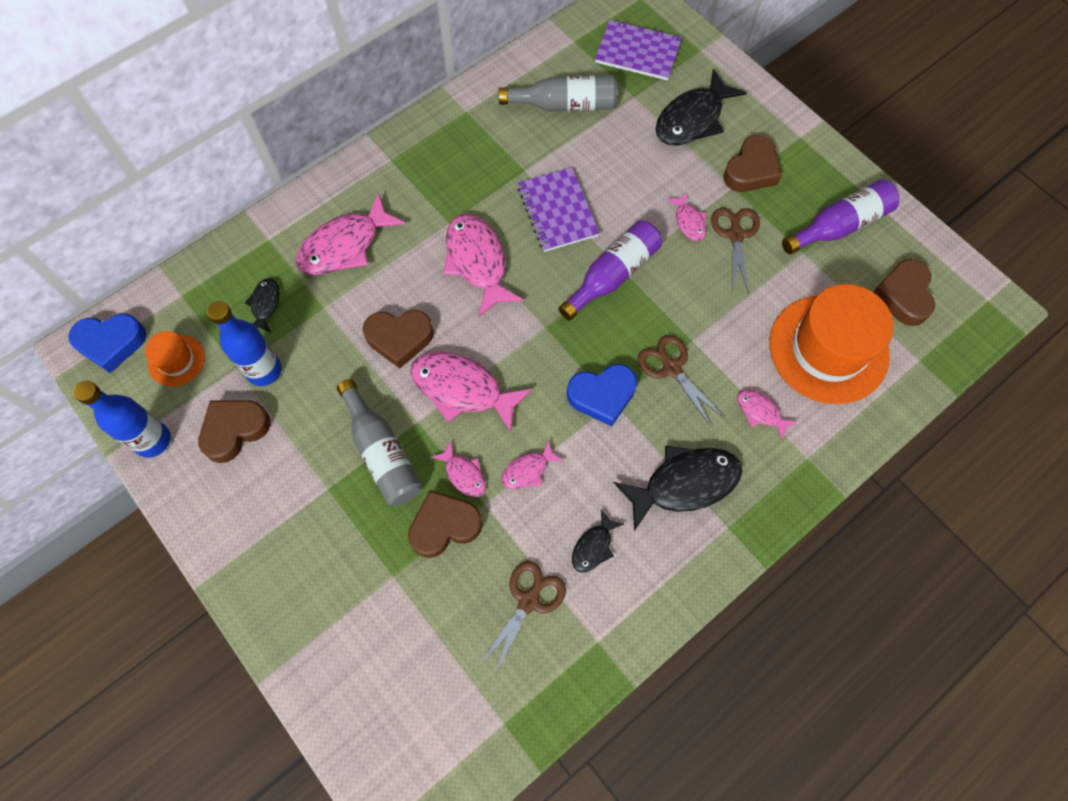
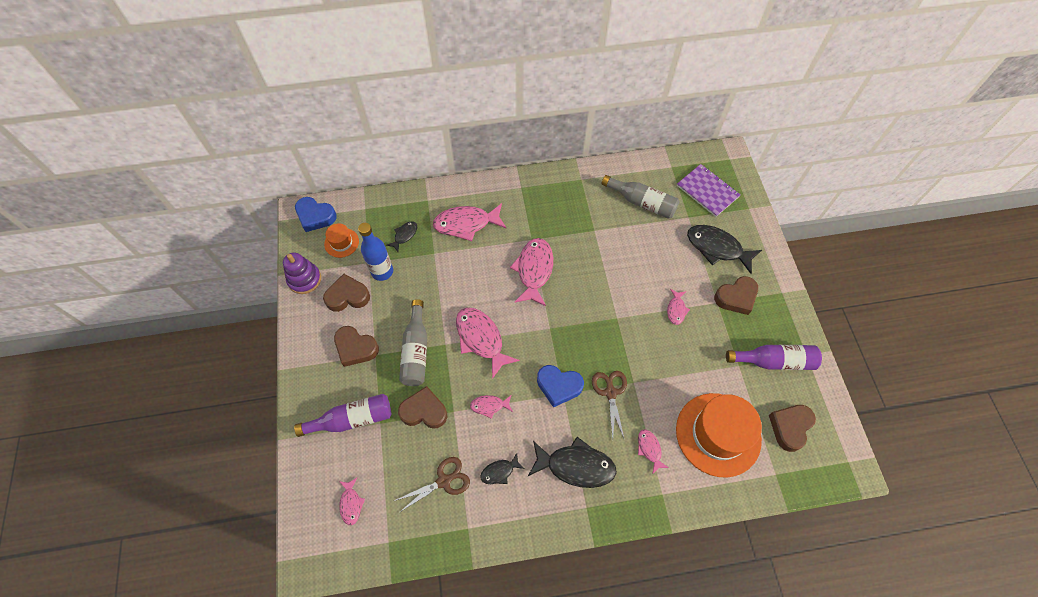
camera: 30 degrees right, 5 degrees down
blue bottle [73,381,171,458] -> purple stacking toy [283,253,321,294]
brown heart [363,310,434,368] -> brown heart moved to [334,326,379,367]
pink fish [431,442,486,497] -> pink fish moved to [339,478,365,525]
purple notebook [518,168,600,252] -> none
purple bottle [558,220,662,321] -> purple bottle moved to [294,394,391,437]
black fish [656,69,747,146] -> black fish turned 45 degrees clockwise [687,225,762,274]
brown scissors [711,208,760,294] -> none

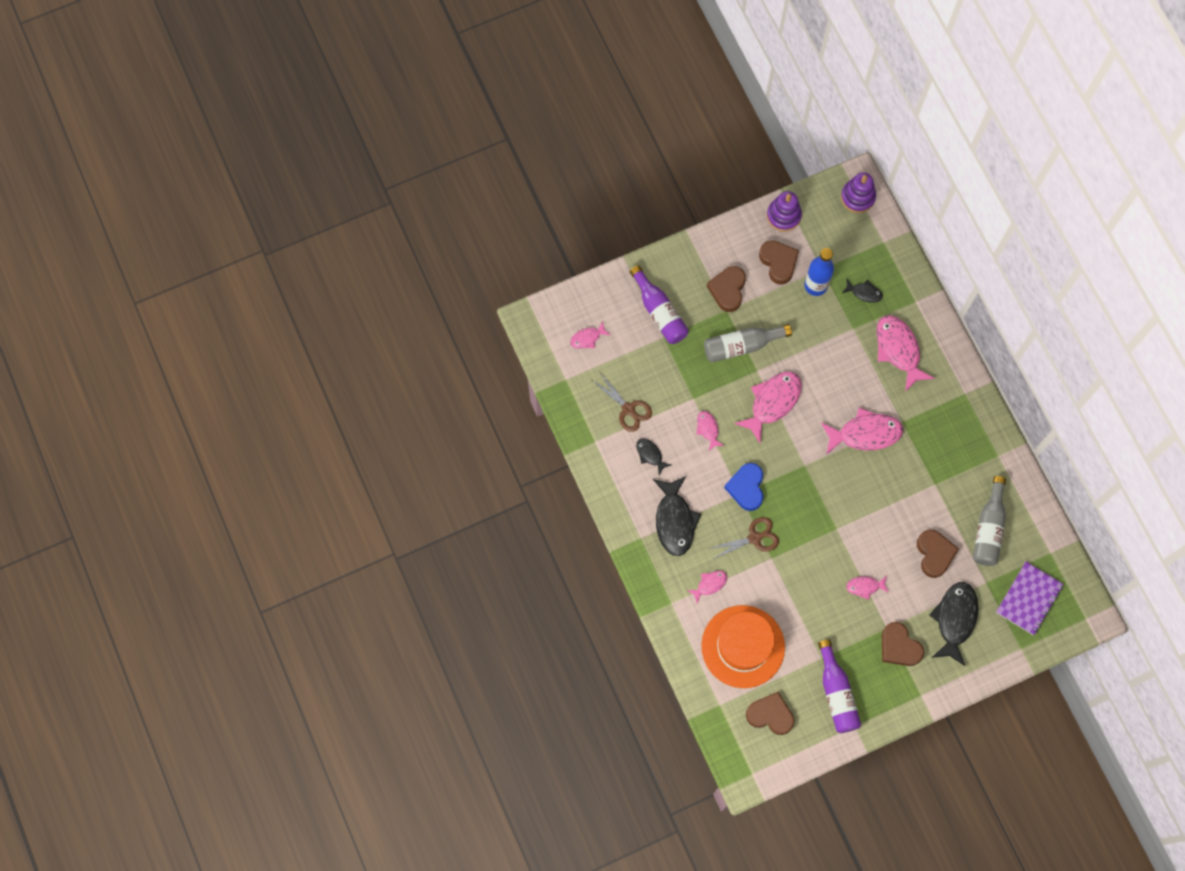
camera: 75 degrees right, 10 degrees up
blue heart [295,197,337,232] -> purple stacking toy [841,172,876,213]
orange hat [324,223,359,258] -> none
brown heart [398,386,447,429] -> brown heart moved to [917,530,959,578]

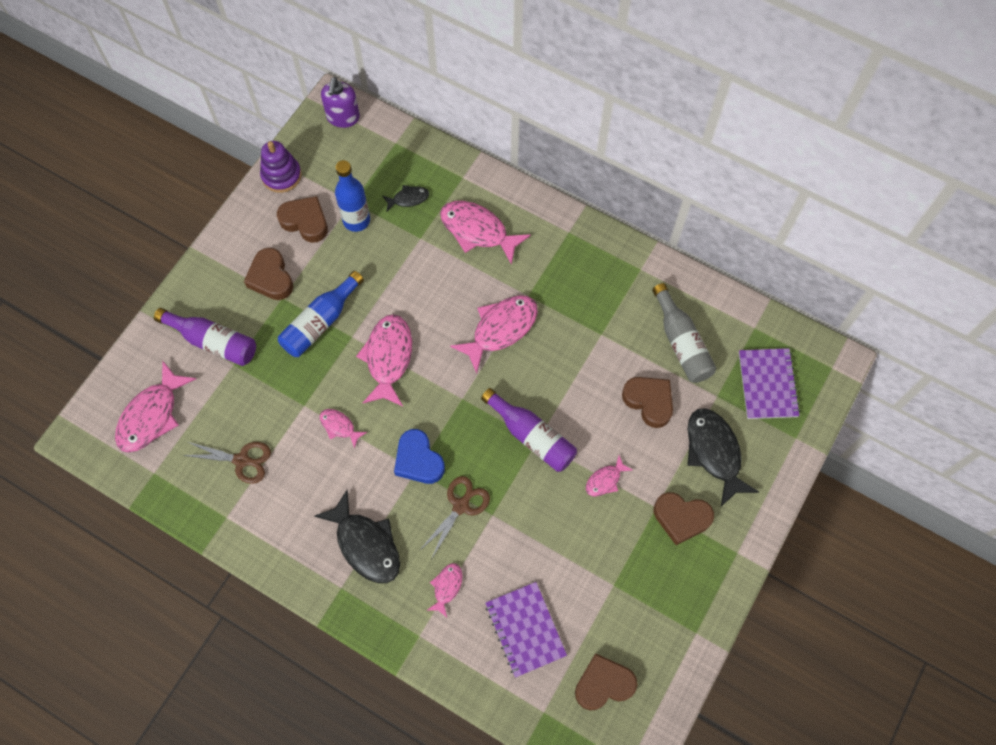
camera: 35 degrees left, 5 degrees down
pink fish [570,322,610,349] -> pink fish [115,361,196,453], size x1.95
black fish [636,439,671,475] -> none
orange hat [701,605,785,688] -> purple notebook [485,582,567,678]
grey bottle [704,324,792,362] -> blue bottle [278,271,364,357]
purple bottle [818,639,861,733] -> purple bottle moved to [481,388,577,472]
purple stacking toy [841,172,876,213] -> purple soap dispenser [321,77,360,128]

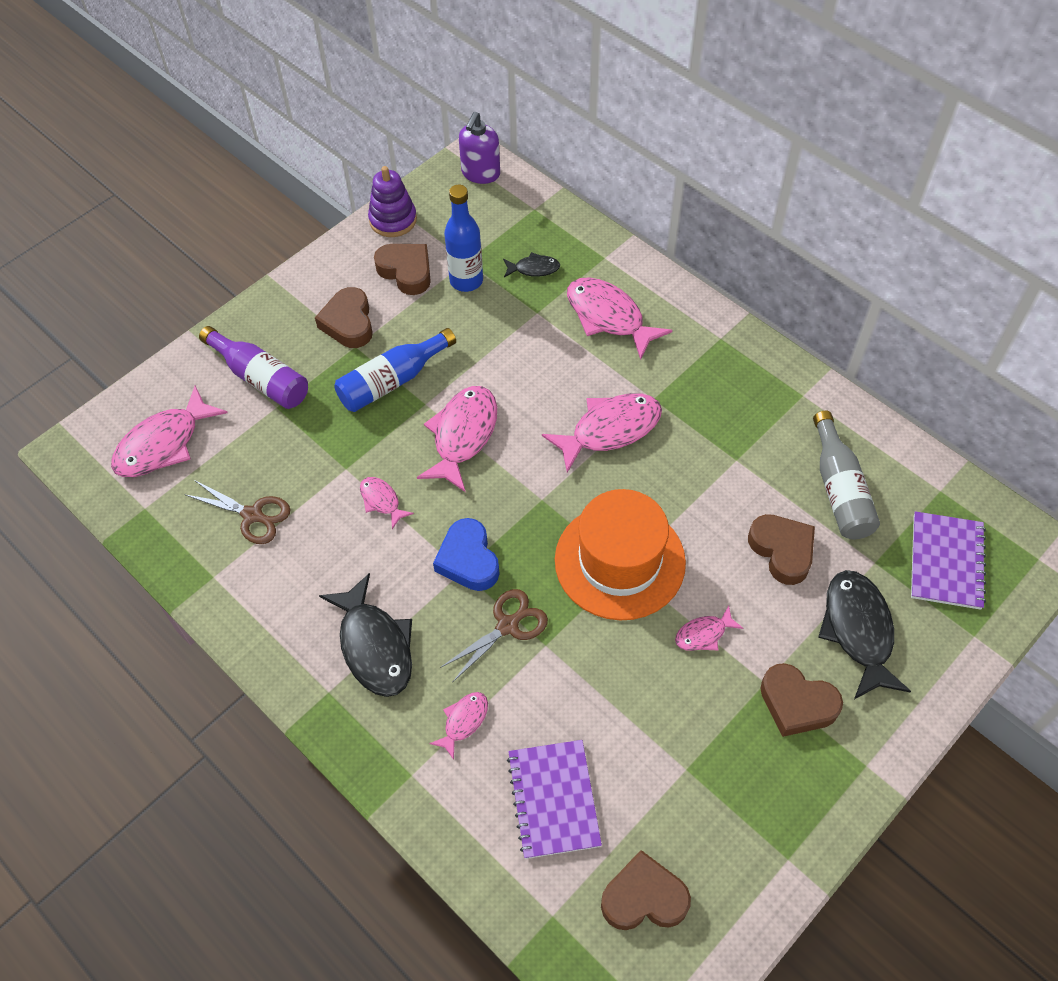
camera: 15 degrees right, 10 degrees down
purple bottle [481,388,577,472] -> orange hat [555,489,686,620]

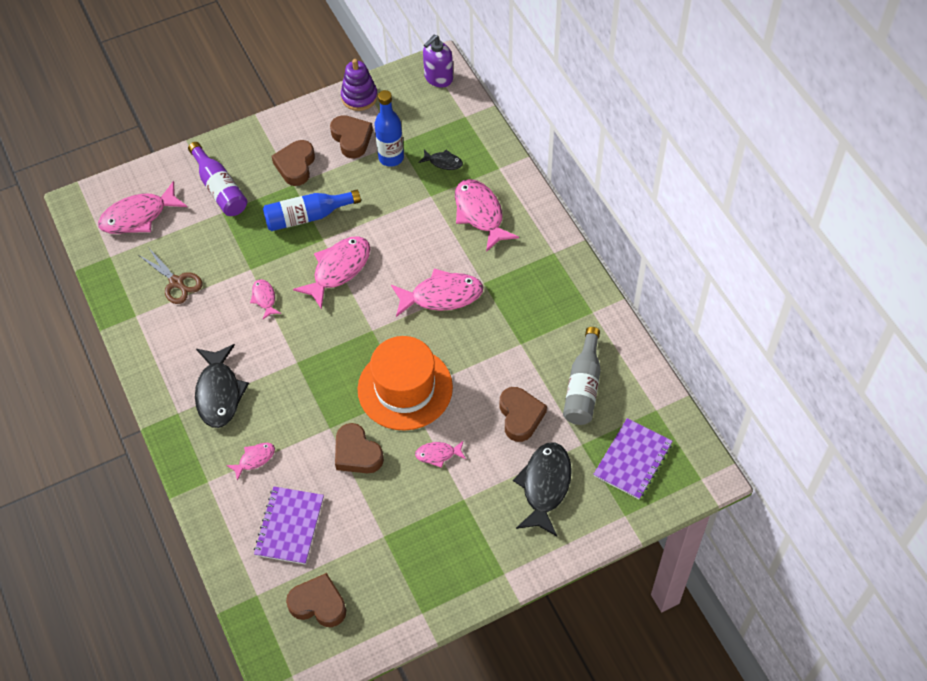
camera: 20 degrees right, 0 degrees up
blue heart [433,518,499,591] -> none
brown scissors [440,589,548,683] -> none
brown heart [760,663,843,737] -> brown heart moved to [335,423,384,473]

